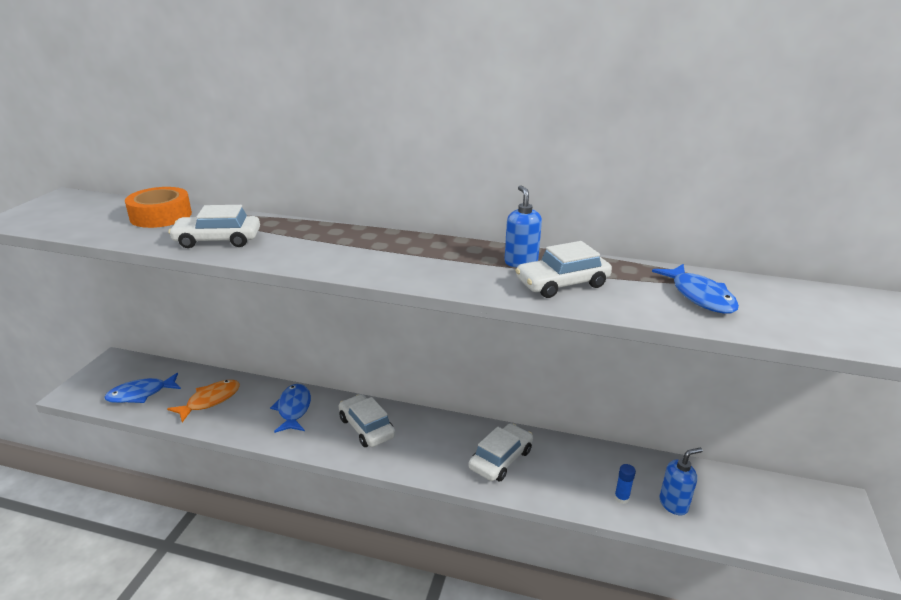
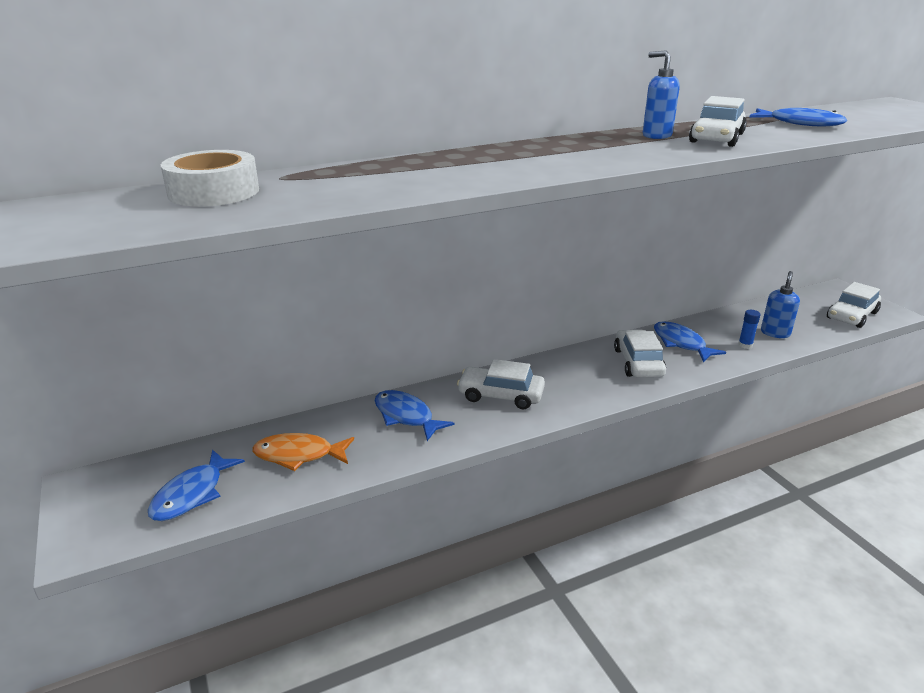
camera: 40 degrees left, 0 degrees up
orange tape [125,187,192,228] -> white tape [161,150,259,207]
orange fish [167,380,240,422] -> orange fish turned 90 degrees counterclockwise [252,433,354,471]
white car [168,205,260,248] -> white car moved to [827,282,881,328]
none -> blue fish [654,321,726,362]

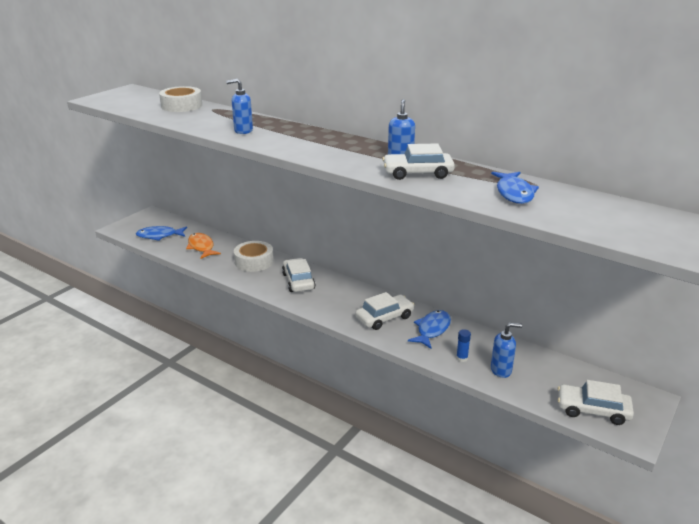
camera: 60 degrees right, 0 degrees up
blue fish [375,390,454,441] -> white tape [234,241,274,272]
none -> blue soap dispenser [226,79,253,134]

